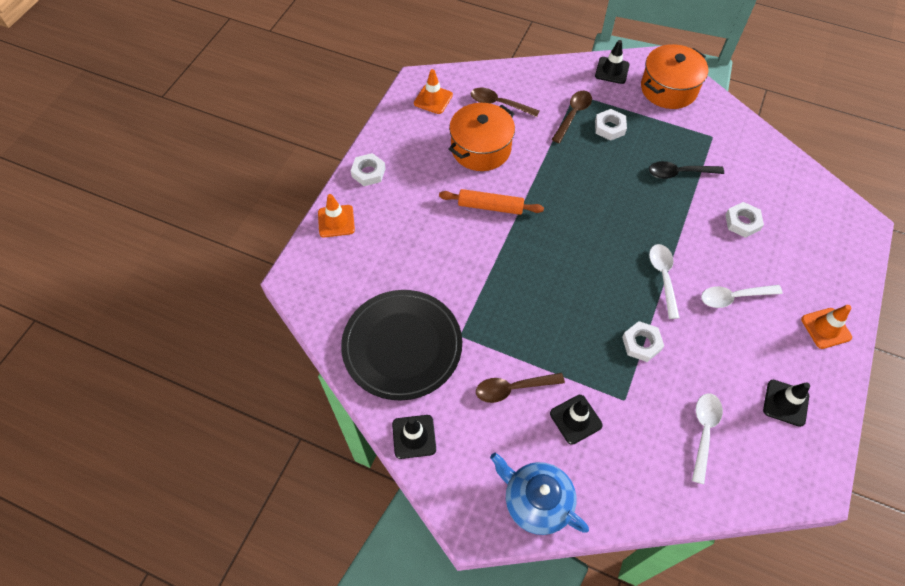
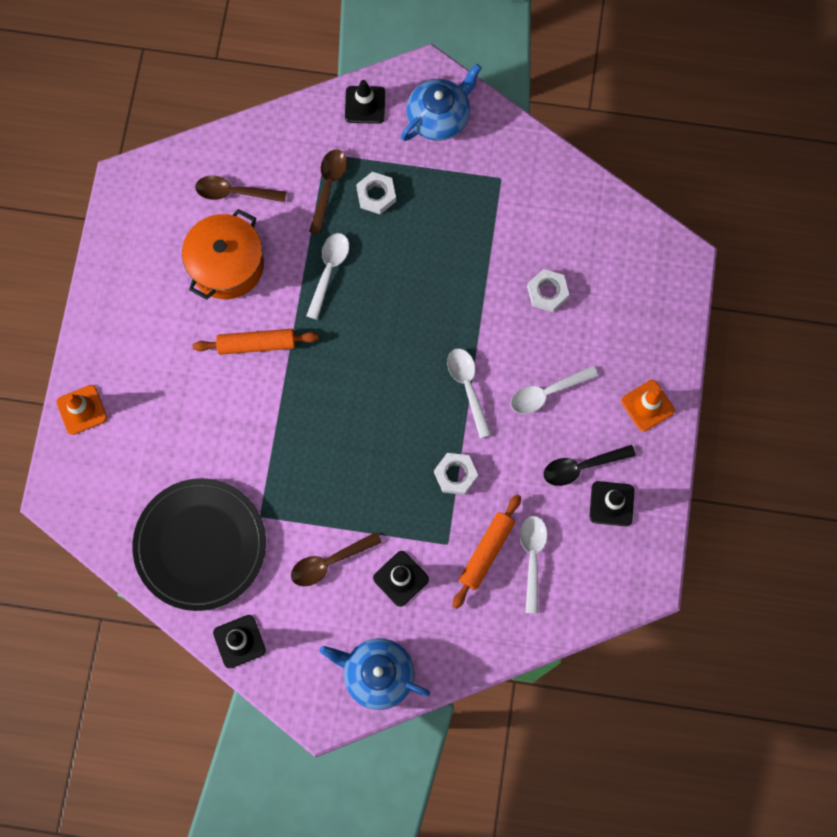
camera: 15 degrees left, 15 degrees up
white nut [351,153,386,186] -> none
orange traffic cone [414,69,453,114] -> none
orange pot [641,44,708,109] -> blue teapot [401,64,482,141]
black spoon [649,161,724,179] -> black spoon moved to [544,445,636,486]
none -> white spoon [306,233,349,320]
none -> orange rolling pin [453,494,521,609]

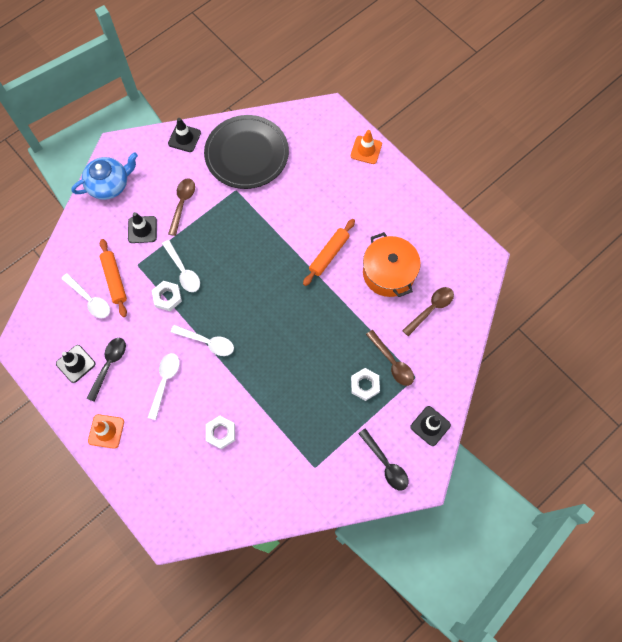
camera: 130 degrees right, 5 degrees down
white spoon [306,233,349,320] -> white spoon moved to [162,240,200,292]
blue teapot [401,64,482,141] -> black spoon [358,428,408,490]

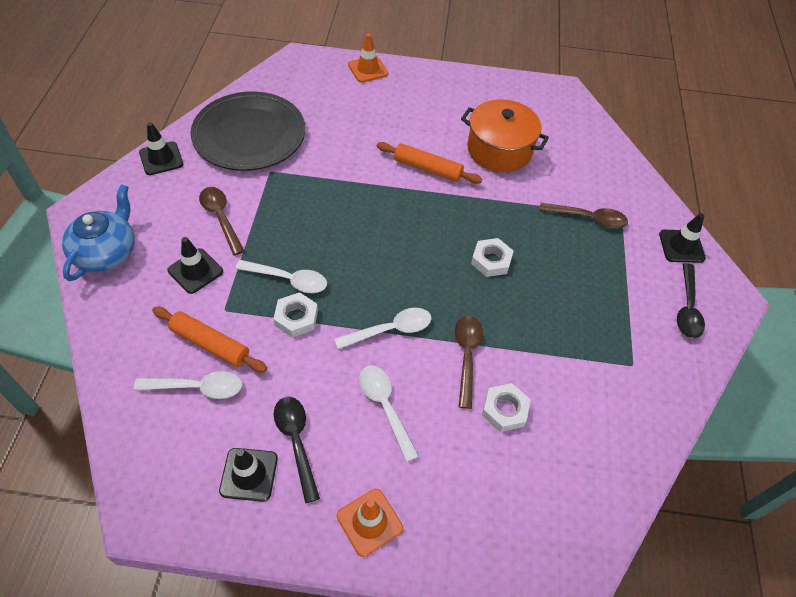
camera: 45 degrees left, 15 degrees down
orange rolling pin [303,219,355,286] -> orange rolling pin turned 60 degrees counterclockwise [377,142,482,184]
white nut [351,368,380,401] -> white nut moved to [471,238,513,277]
black spoon [358,428,408,490] -> black spoon turned 90 degrees clockwise [677,263,705,338]
brown spoon [402,287,454,336] -> brown spoon moved to [455,316,483,409]

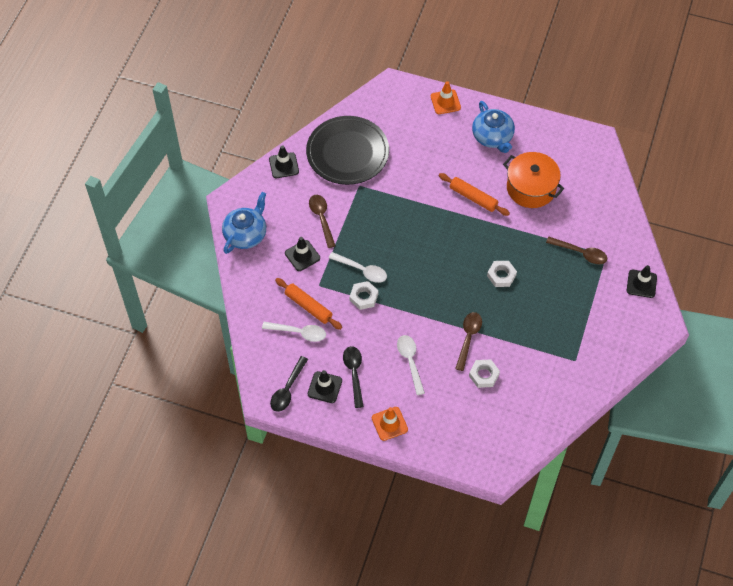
camera: 15 degrees right, 5 degrees up
white spoon [334,308,432,349] -> none
black spoon [677,263,705,338] -> black spoon moved to [270,356,308,412]
none -> blue teapot [472,101,515,153]

